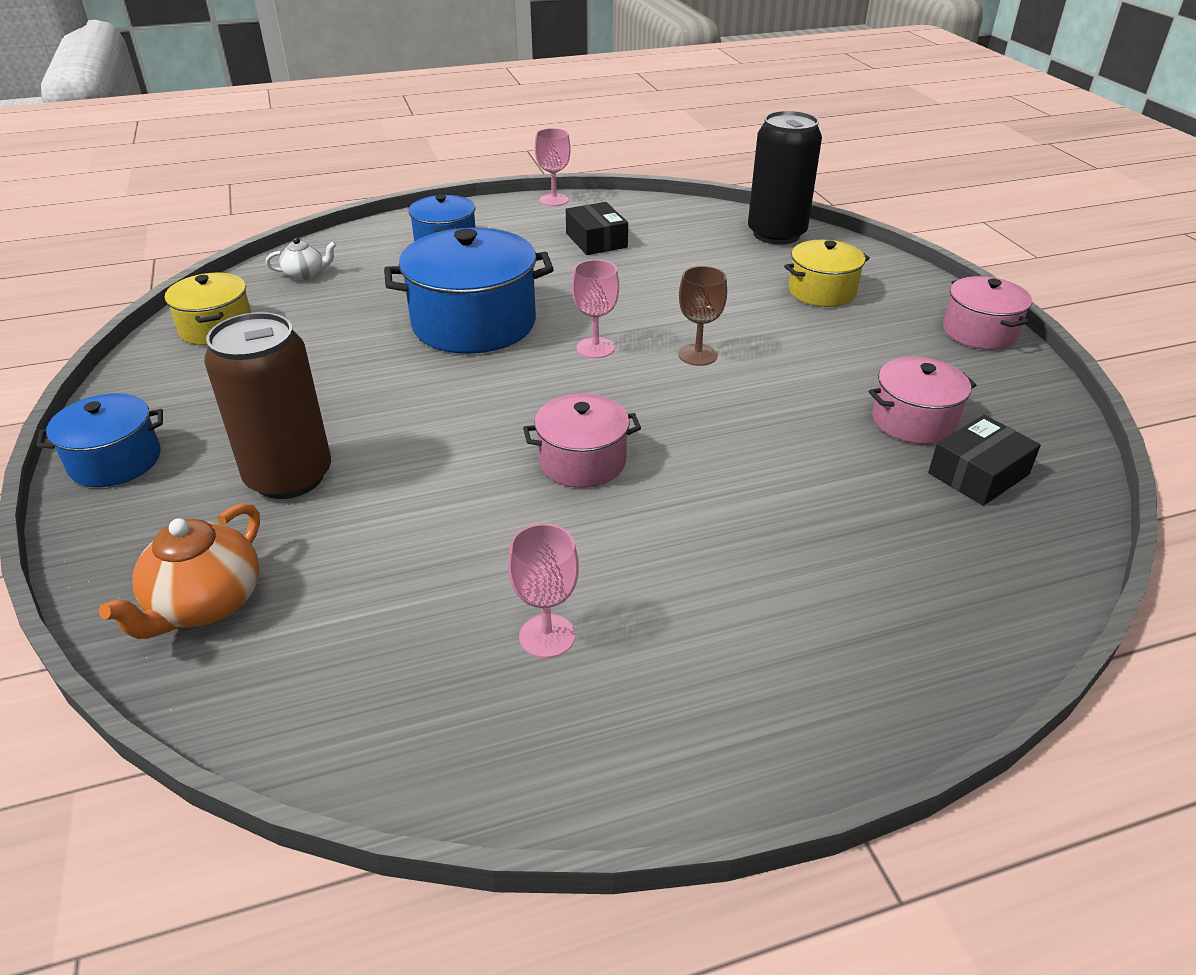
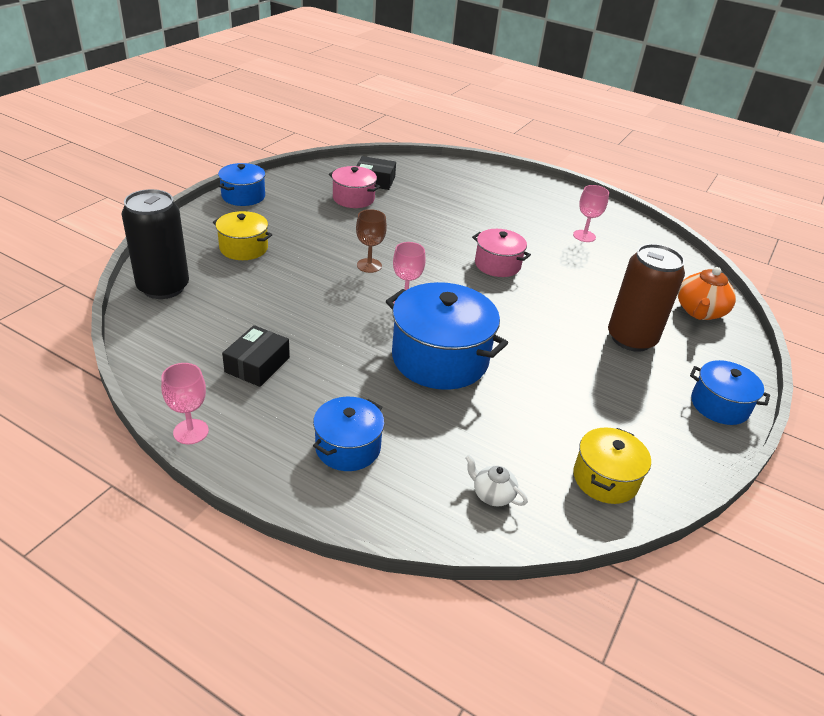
camera: 135 degrees left, 0 degrees up
orange teapot [99,503,260,639] -> orange teapot turned 135 degrees clockwise [678,267,736,320]
pink pot [943,276,1032,350] -> blue pot [218,163,265,206]

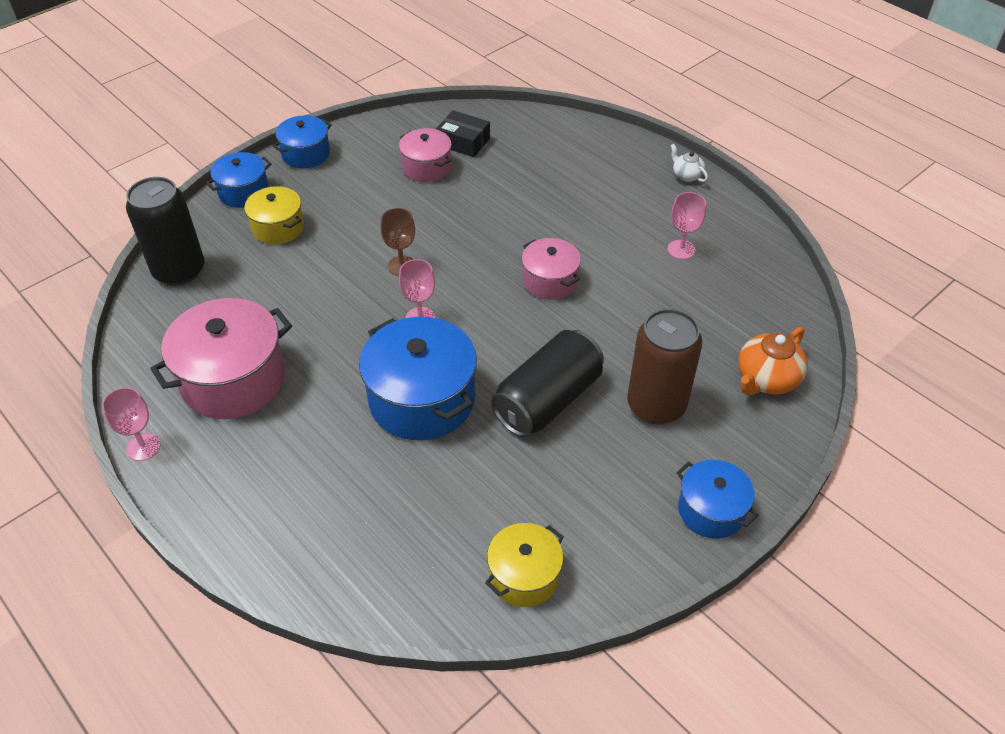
camera: 20 degrees right, 10 degrees up
black box [222,325,290,387] -> pink pot [150,298,292,419]
blue pot [313,397,385,471] -> blue pot moved to [206,152,271,208]
white teapot [465,455,528,507] -> white teapot moved to [670,144,708,182]
none -> black can [491,330,604,437]

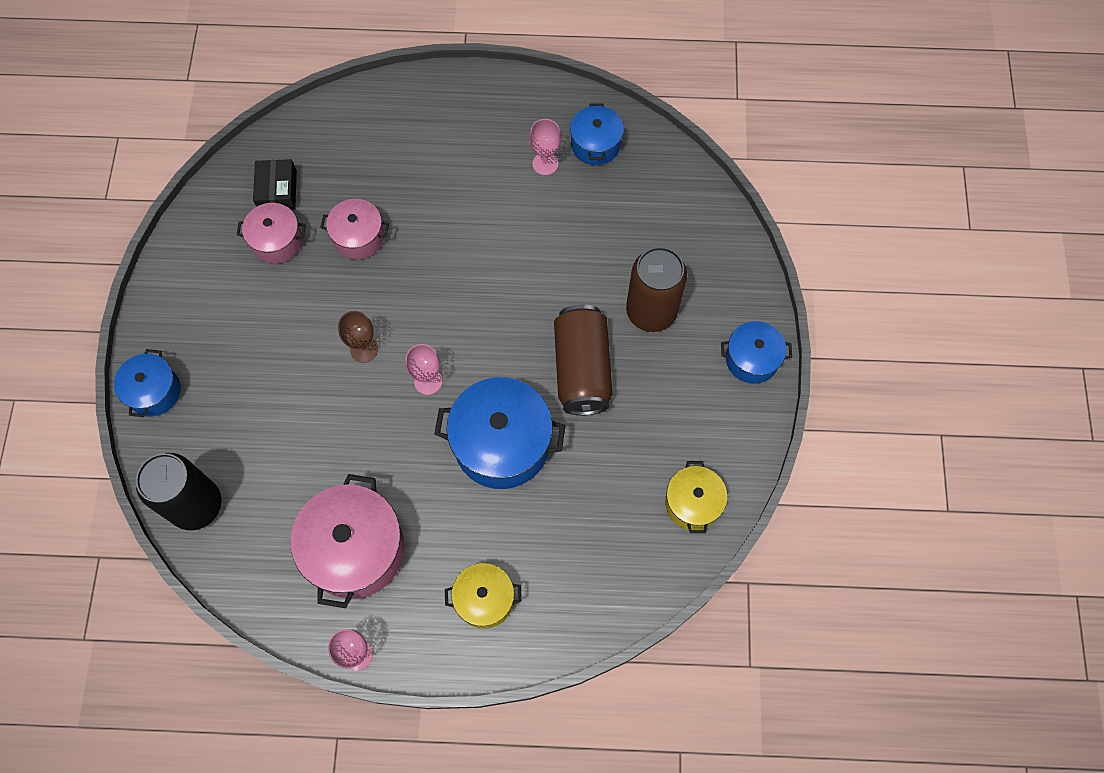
camera: 45 degrees left, 20 degrees up
yellow pot [244,186,304,244] -> yellow pot moved to [445,563,522,629]
blue pot [273,115,332,168] -> blue pot moved to [570,103,624,165]
black box [436,110,490,157] -> black box turned 75 degrees counterclockwise [253,159,297,210]
black can [491,330,604,437] -> brown can [554,304,613,415]
pink pot [522,238,581,300] -> pink pot moved to [320,199,389,259]
white teapot [670,144,708,182] -> none
orange teapot [738,327,808,395] -> none

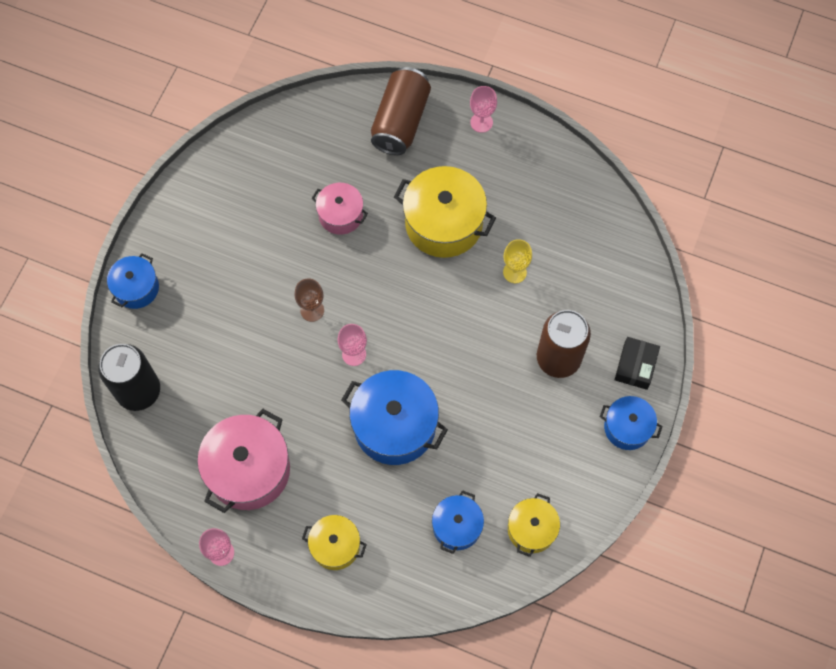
camera: 20 degrees right, 0 degrees up
pink pot [237,203,306,264] -> none
black box [253,159,297,210] -> black box moved to [615,337,660,390]
pink goblet [529,119,561,175] -> pink goblet moved to [470,86,497,133]
brown can [554,304,613,415] -> brown can moved to [371,67,431,155]
blue pot [570,103,624,165] -> blue pot moved to [432,490,484,554]
none -> yellow pot [394,166,496,258]
none -> yellow goblet [503,239,532,283]

